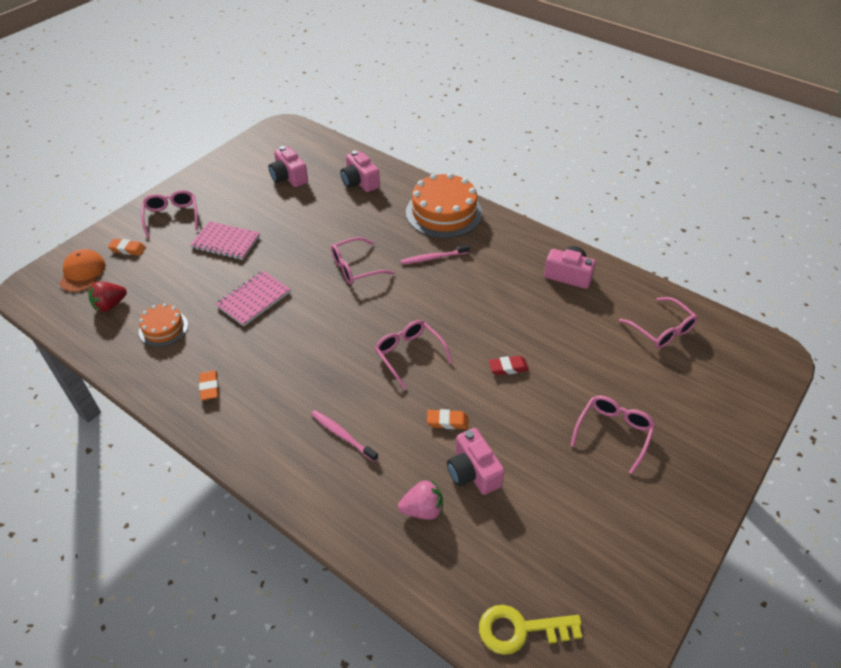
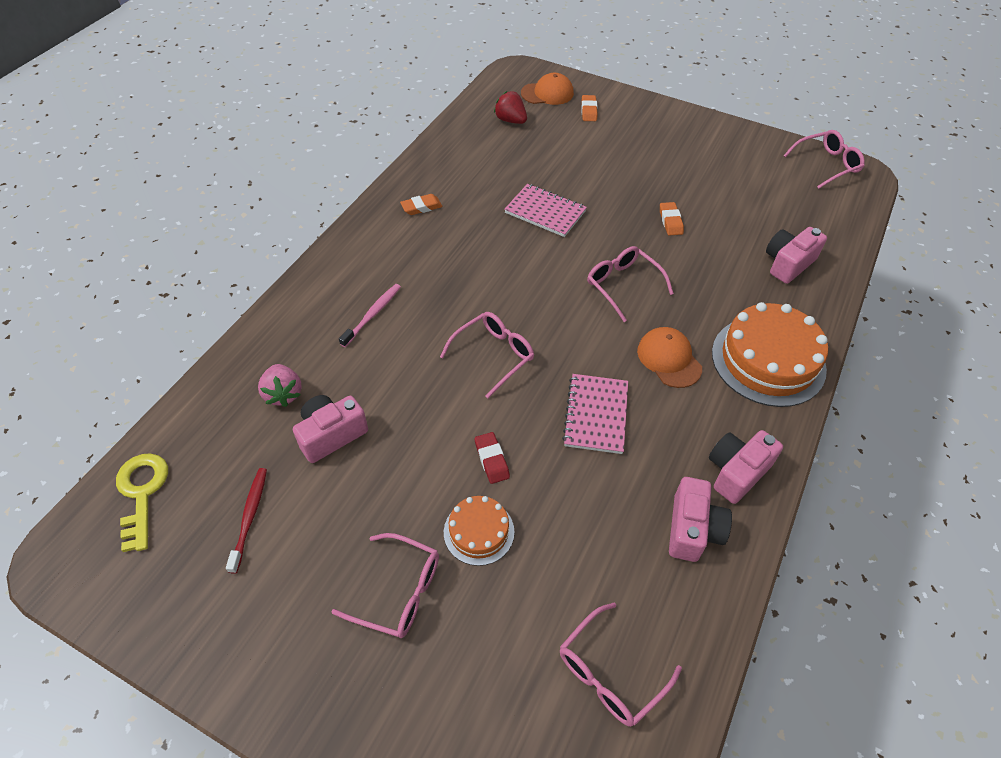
camera: 80 degrees right, 5 degrees up
orange cake [139,303,188,347] -> orange cake moved to [444,496,514,566]
pink glasses [141,190,198,238] -> pink glasses moved to [783,130,865,189]
pink notebook [190,221,260,260] -> pink notebook moved to [562,374,628,454]
pink camera [269,146,308,187] -> pink camera moved to [709,430,783,504]
pink toothbrush [401,245,470,264] -> orange cap [637,327,702,388]
orange eraser [427,409,468,429] -> orange eraser moved to [660,202,684,235]
none -> red toothbrush [226,468,267,574]

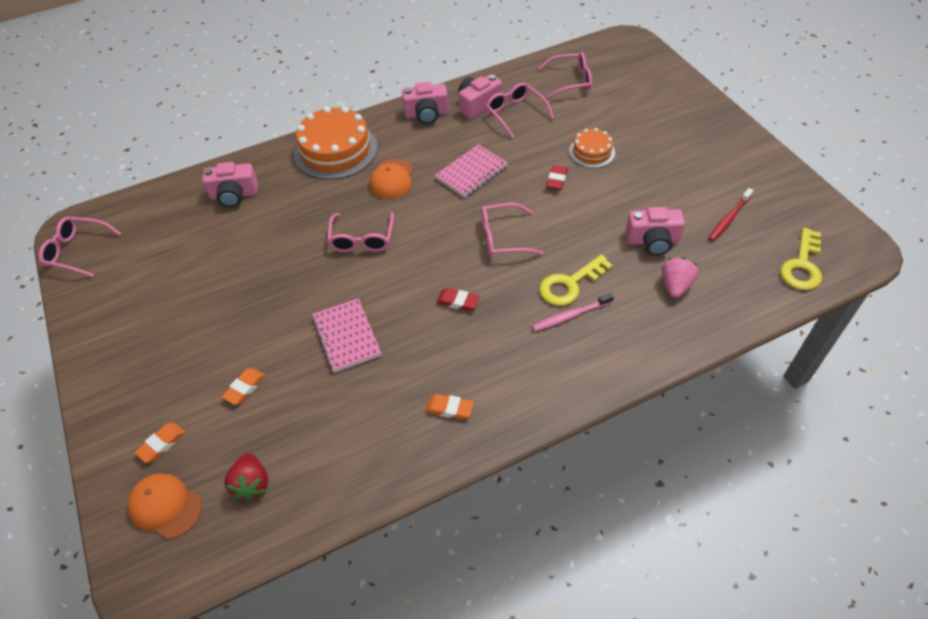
camera: 140 degrees left, 0 degrees up
pink glasses [331,533,439,638] -> pink glasses moved to [486,83,554,138]
orange eraser [660,202,684,235] -> orange eraser moved to [222,368,265,405]
none -> red eraser [436,288,480,311]
none -> yellow key [540,255,613,306]

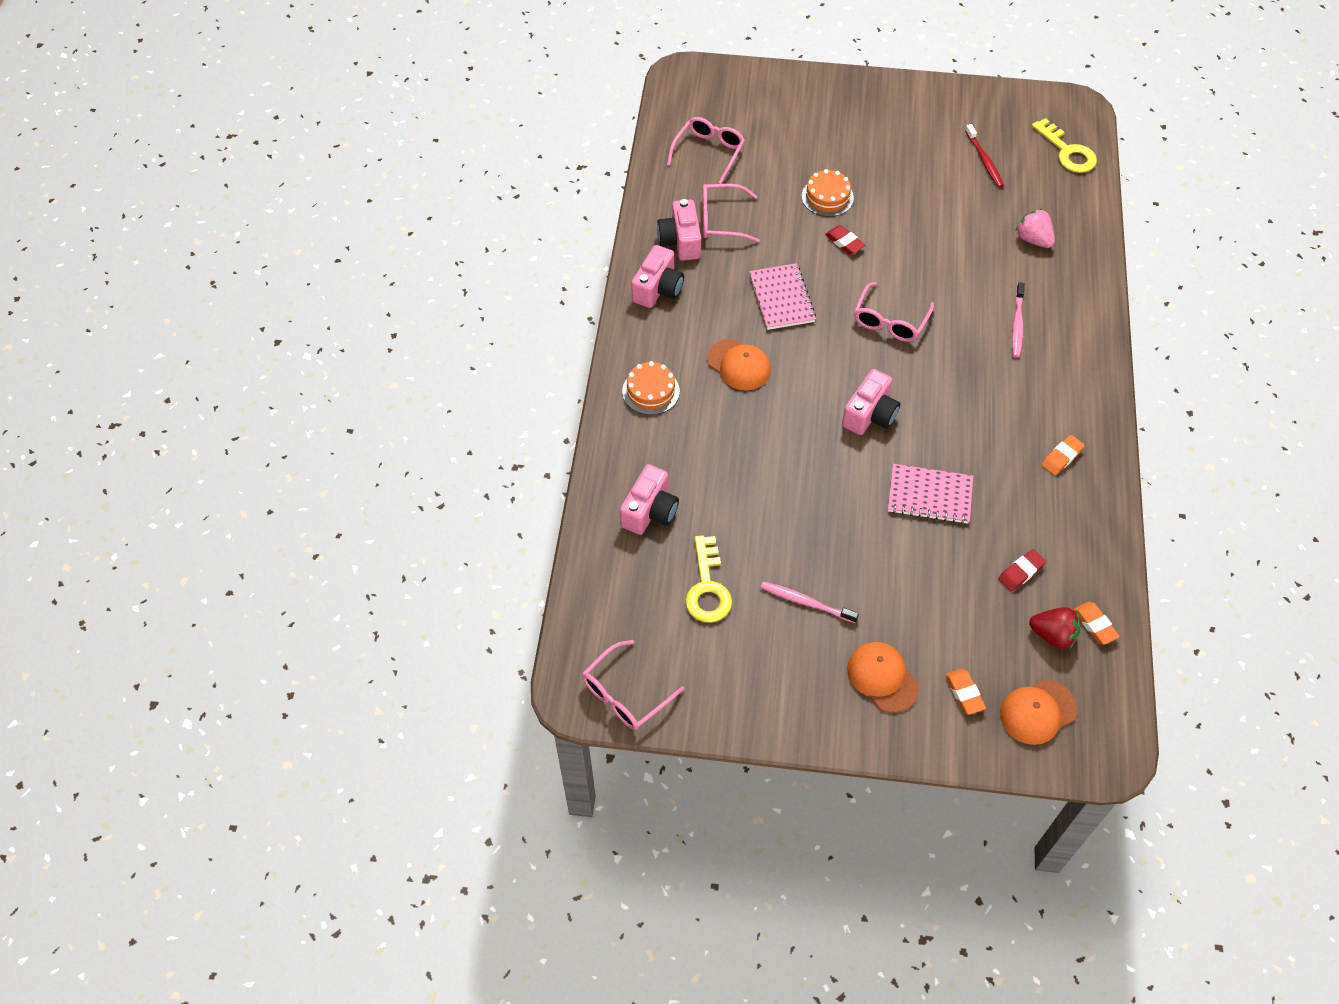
camera: 60 degrees left, 5 degrees up
orange eraser [222,368,265,405] -> orange eraser moved to [1073,602,1120,645]
orange cake [294,106,377,180] -> orange cake [622,361,680,415], size x0.54
pink glasses [327,212,394,252] -> none
red eraser [436,288,480,311] -> red eraser moved to [998,549,1046,592]
yellow key [540,255,613,306] -> yellow key moved to [685,535,732,623]
pink camera [626,207,685,256] -> pink camera moved to [842,369,900,435]
none -> pink toothbrush [761,581,859,623]
none -> orange cap [847,642,919,713]

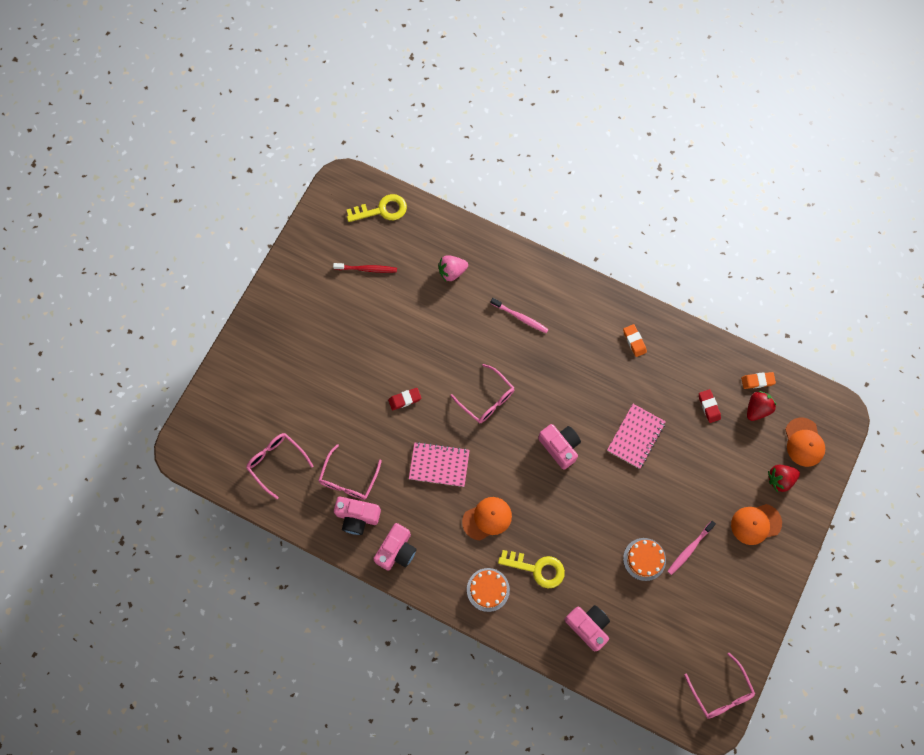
camera: 70 degrees left, 15 degrees up
pink camera [631,245,684,308] -> pink camera turned 75 degrees clockwise [373,523,417,571]
yellow key [685,535,732,623] -> yellow key moved to [498,550,565,589]
orange cake [802,169,854,217] -> orange cake moved to [623,538,666,581]
orange eraser [945,669,986,715] -> red strawberry [768,465,800,492]

